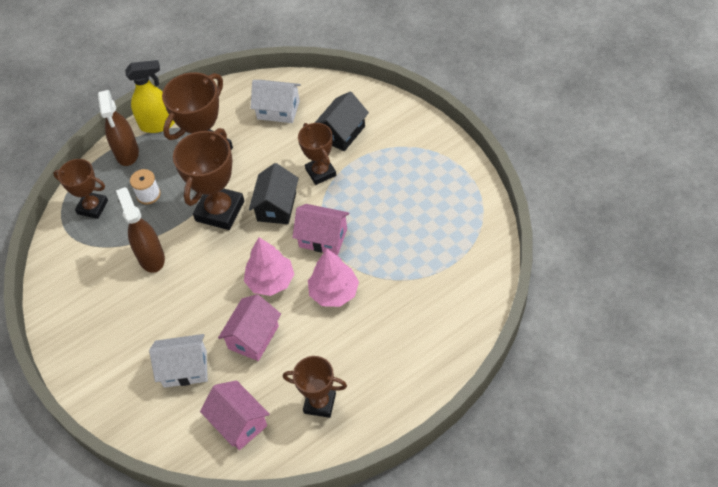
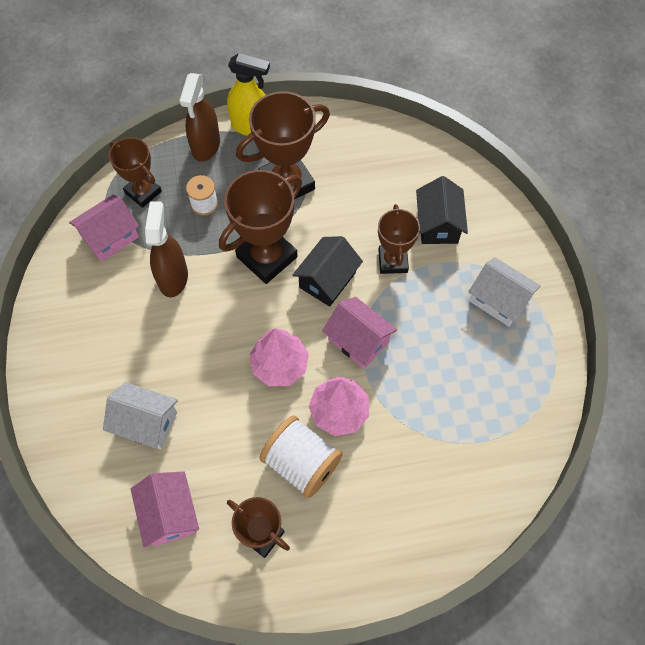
camera: 20 degrees right, 10 degrees up
pink house [218,294,281,361] -> pink house moved to [69,195,139,262]
white house [251,80,301,123] -> white house moved to [469,257,541,327]
black house [315,91,369,151] -> black house turned 60 degrees counterclockwise [416,176,468,244]
none -> white spool [259,415,343,498]

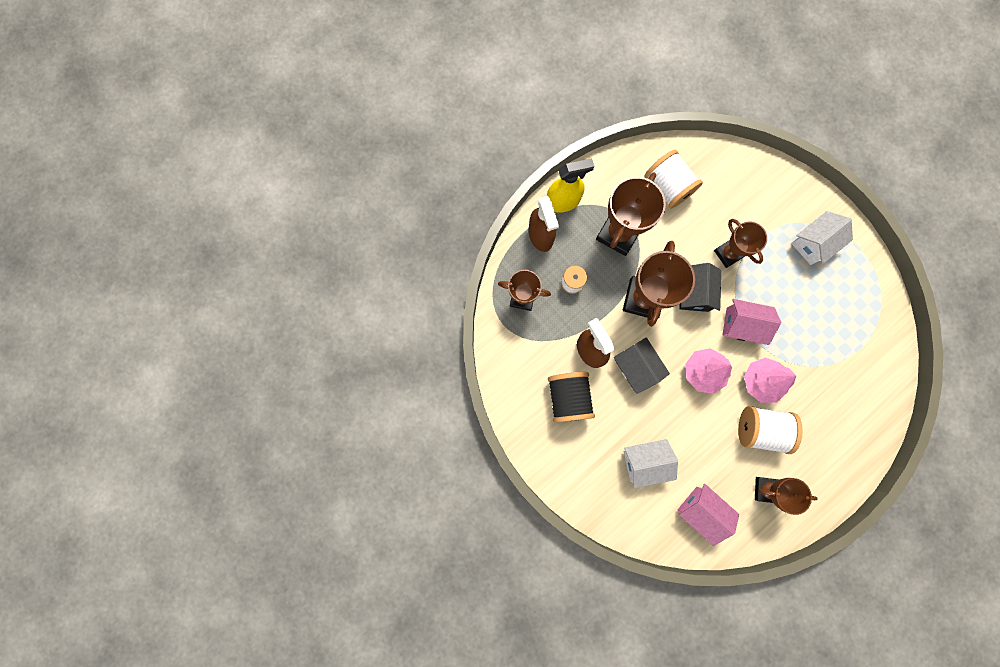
camera: 30 degrees left, 15 degrees up
pink house [69,195,139,262] -> none
black house [416,176,468,244] -> black house moved to [614,337,670,394]
white house [469,257,541,327] -> white house turned 45 degrees counterclockwise [791,211,853,265]
none -> black spool [548,372,595,423]
none -> white spool [645,150,703,209]

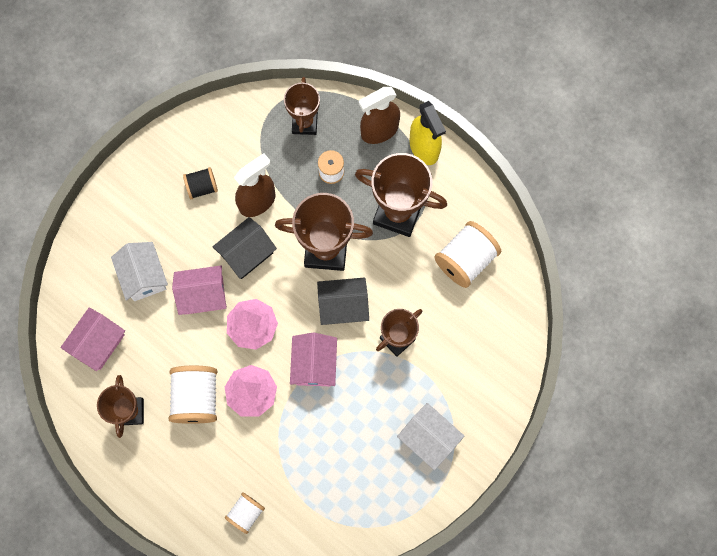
camera: 80 degrees right, 5 degrees down
black spool [548,372,595,423] -> black spool [183,167,218,199], size x0.58
none -> pink house [172,265,227,315]
none -> white spool [225,493,265,534]

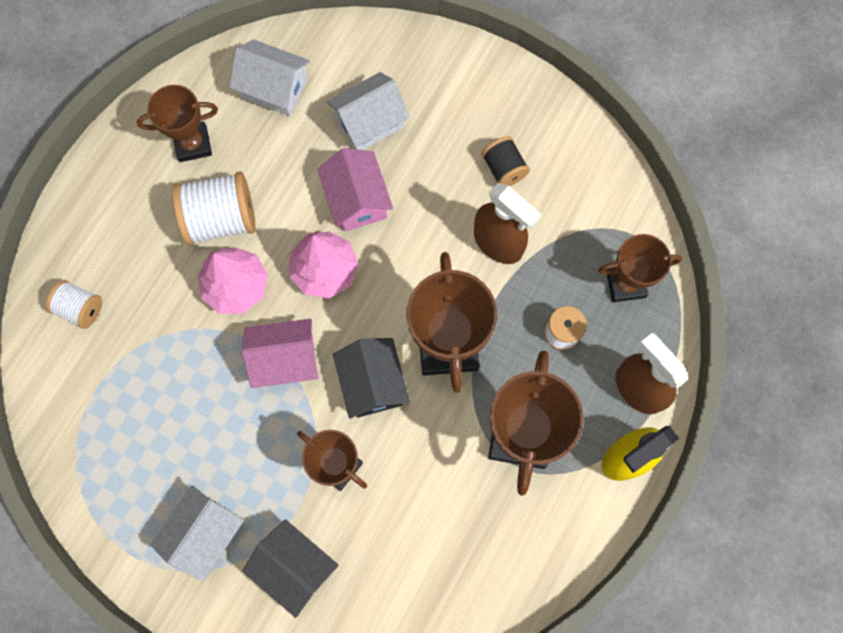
camera: 80 degrees right, 0 degrees up
pink house [60,308,125,371] -> white house [229,39,310,116]
black house [213,217,277,279] -> black house moved to [242,519,339,618]
white spool [434,221,501,288] -> none

